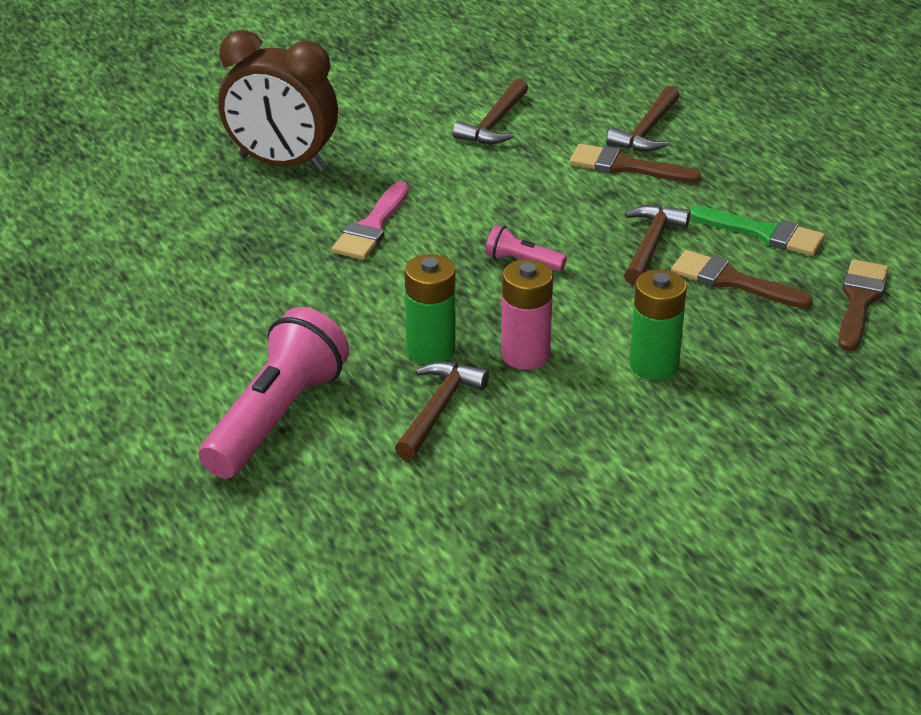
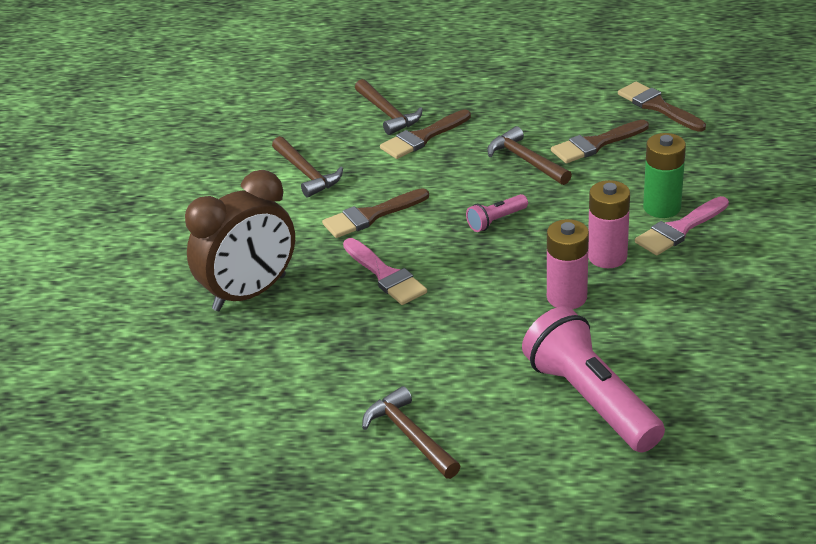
camera: 55 degrees left, 0 degrees up
brown hammer [395,361,489,460] -> brown hammer moved to [362,386,460,479]
green battery [405,254,456,364] -> pink battery [547,219,589,309]
green brush [689,206,825,256] -> none
none -> brown brush [322,188,429,238]
none -> pink brush [635,196,729,255]

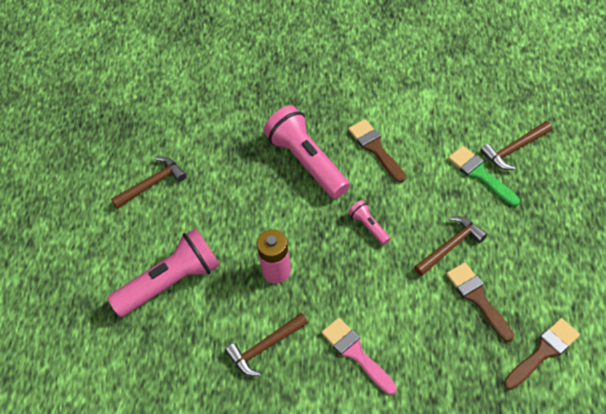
camera: 90 degrees right, 20 degrees up
brown clock [185,170,295,311] -> none
brown hammer [272,136,343,198] -> brown hammer moved to [225,313,308,376]
pink brush [343,238,427,305] -> pink flashlight [263,105,350,199]
brown brush [380,110,471,159] -> green brush [448,146,520,207]
pink battery [588,180,630,268] -> none
green battery [643,133,686,218] -> none

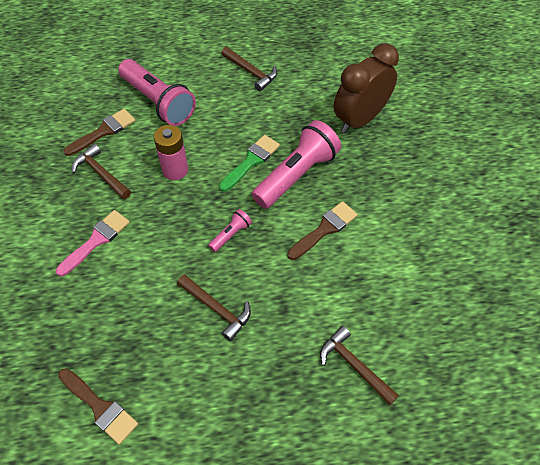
camera: 75 degrees right, 0 degrees up
brown brush [446,262,514,342] -> brown brush moved to [63,109,135,156]
green brush [448,146,520,207] -> green brush moved to [219,135,280,192]
none -> brown clock [334,43,399,133]

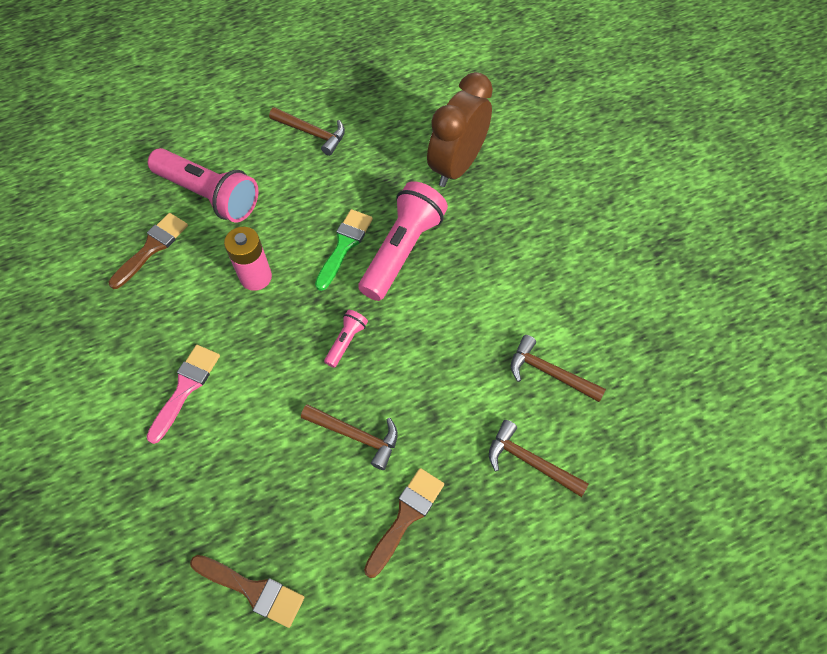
camera: 15 degrees left, 5 degrees up
brown hammer [72,144,131,199] -> brown hammer moved to [511,335,606,402]
brown brush [287,201,358,260] -> brown brush moved to [364,468,444,578]

